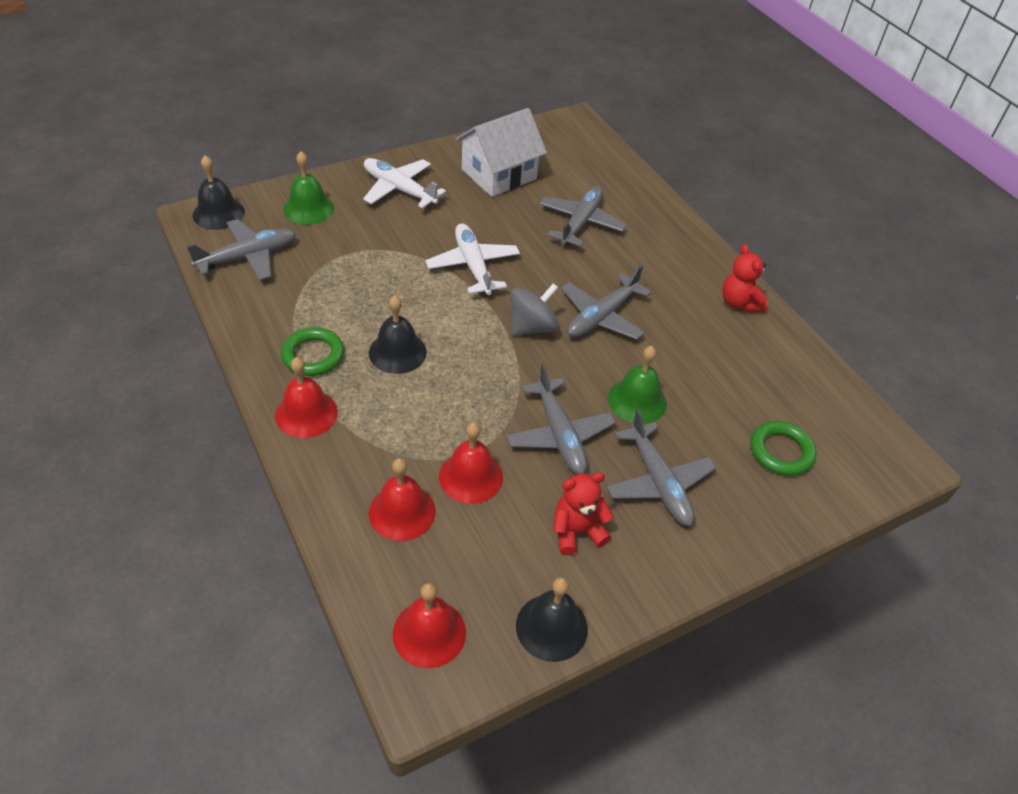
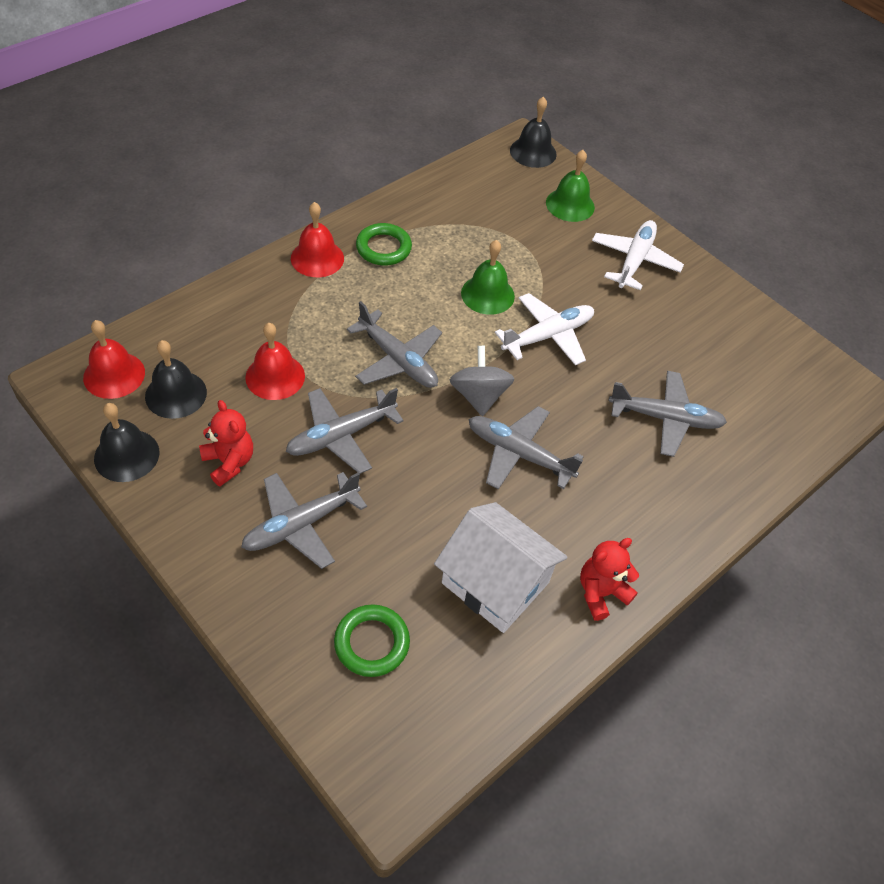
camera: 75 degrees right, 5 degrees up
grey plane [187,219,296,280] -> grey plane moved to [347,301,442,388]
black bell [369,295,427,374] -> black bell moved to [145,340,207,419]
red bell [369,458,436,541] -> none
white house [455,108,547,197] -> white house moved to [434,502,568,633]
grey spinning top [510,283,559,336] -> grey spinning top turned 135 degrees counterclockwise [450,346,514,416]
green bell [608,346,667,424] -> green bell moved to [461,240,515,315]

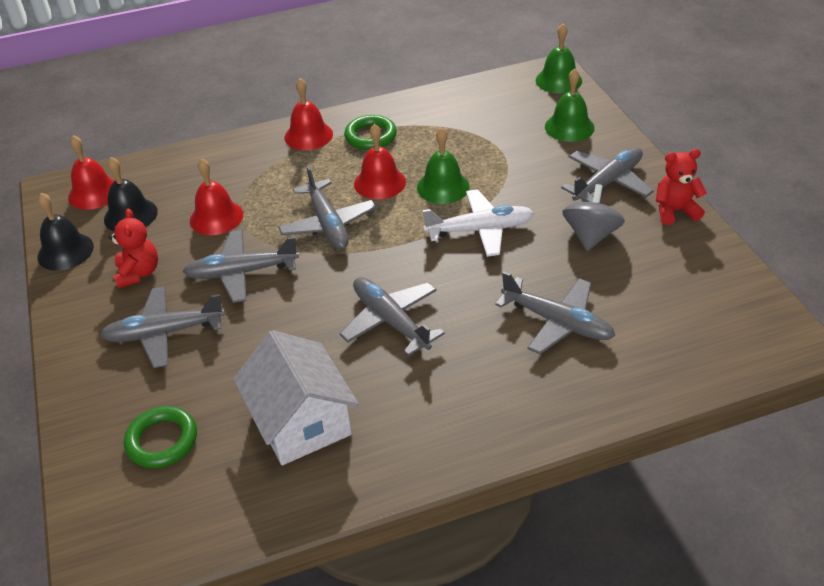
camera: 30 degrees right, 10 degrees down
grey spinning top [450,346,514,416] -> grey spinning top moved to [562,184,625,251]
black bell [510,97,557,168] -> green bell [536,24,582,94]
red teddy bear [580,538,639,621] -> red teddy bear moved to [656,149,707,225]
white plane [592,220,684,290] -> grey plane [561,147,654,202]
none -> red bell [354,124,406,199]

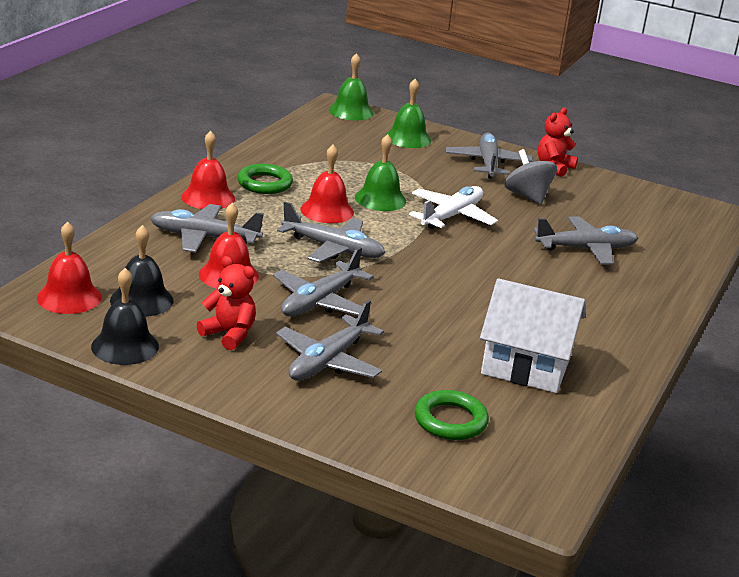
camera: 50 degrees left, 15 degrees down
grey plane [340,277,445,356] -> grey plane moved to [150,204,264,253]

